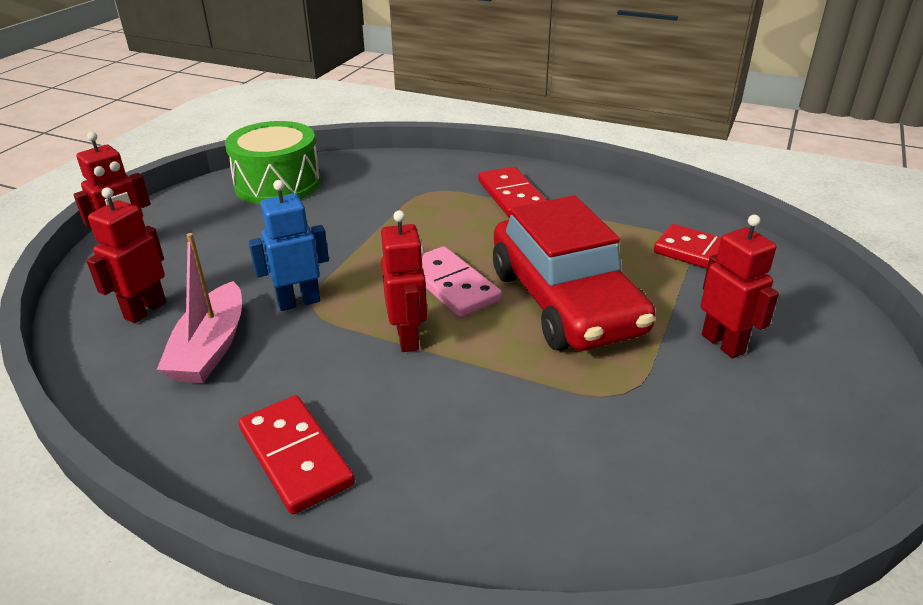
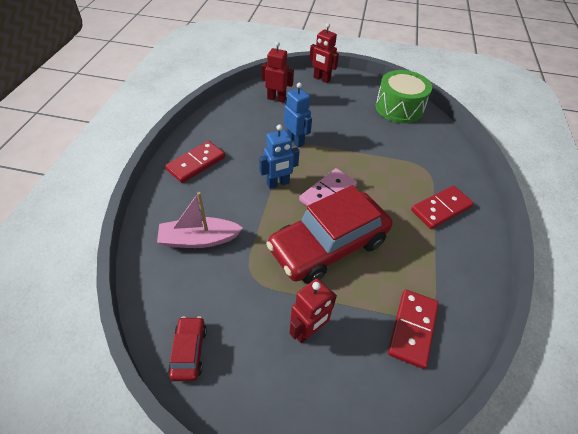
camera: 75 degrees right, 15 degrees up
pink boat [157,233,242,383] -> pink boat moved to [157,192,243,248]
red robot [381,210,427,352] -> blue robot [259,124,299,189]
none -> red car [168,316,207,381]

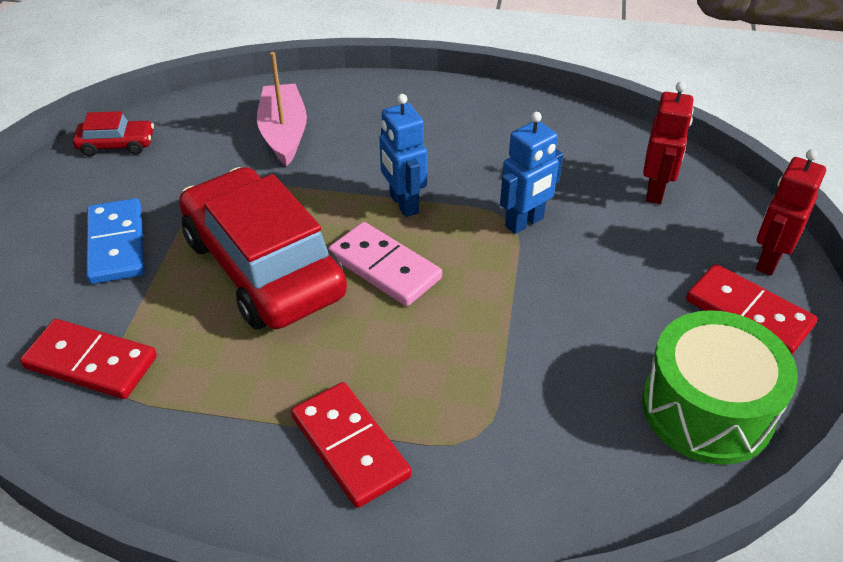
camera: 90 degrees right, 5 degrees down
red domino [165,141,225,183] -> red domino moved to [686,264,817,355]
red robot [290,278,337,343] -> blue domino [86,198,145,284]

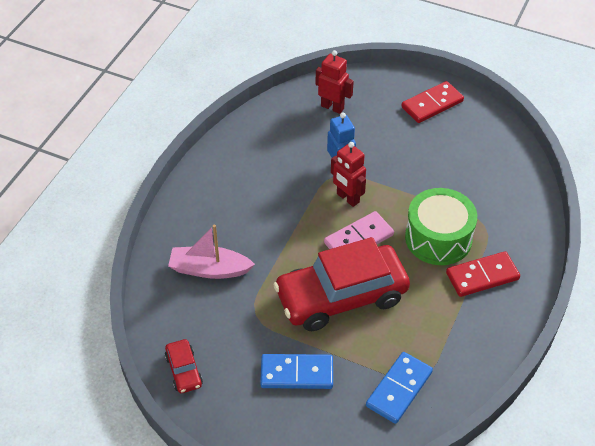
camera: 75 degrees left, 5 degrees up
red domino [20,319,157,399] -> blue domino [366,352,433,424]
red car [73,111,154,156] -> red car turned 150 degrees clockwise [165,339,203,393]
blue robot [379,94,427,217] -> none
green drum [642,310,798,465] -> green drum moved to [405,188,477,265]
red robot [756,149,826,276] -> red robot moved to [331,142,366,207]

